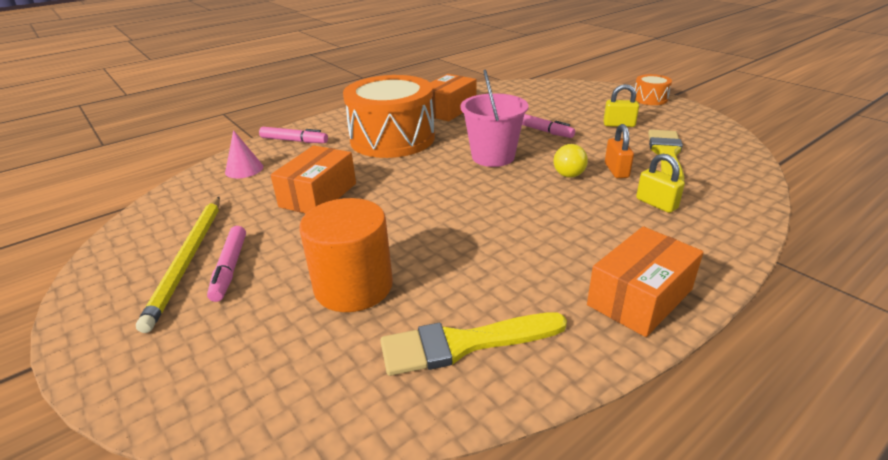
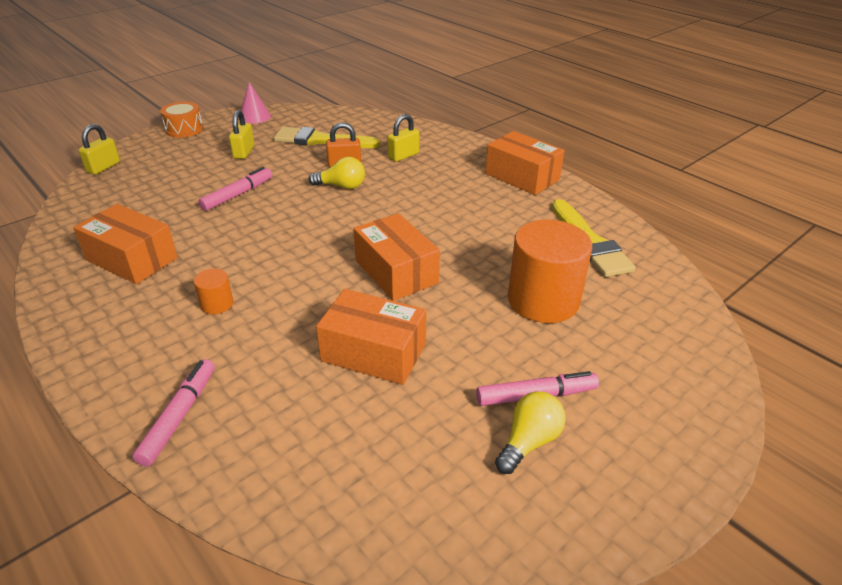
camera: 95 degrees left, 5 degrees up
yellow pencil [136,197,220,333] -> yellow light bulb [495,391,566,474]
pink cone [225,130,263,178] -> pink cone moved to [241,82,271,124]
orange drum [343,75,435,158] -> orange cylinder [194,269,233,314]
pink bucket [460,70,529,167] -> none
none -> yellow padlock [79,124,120,175]
none -> orange box [353,213,440,301]

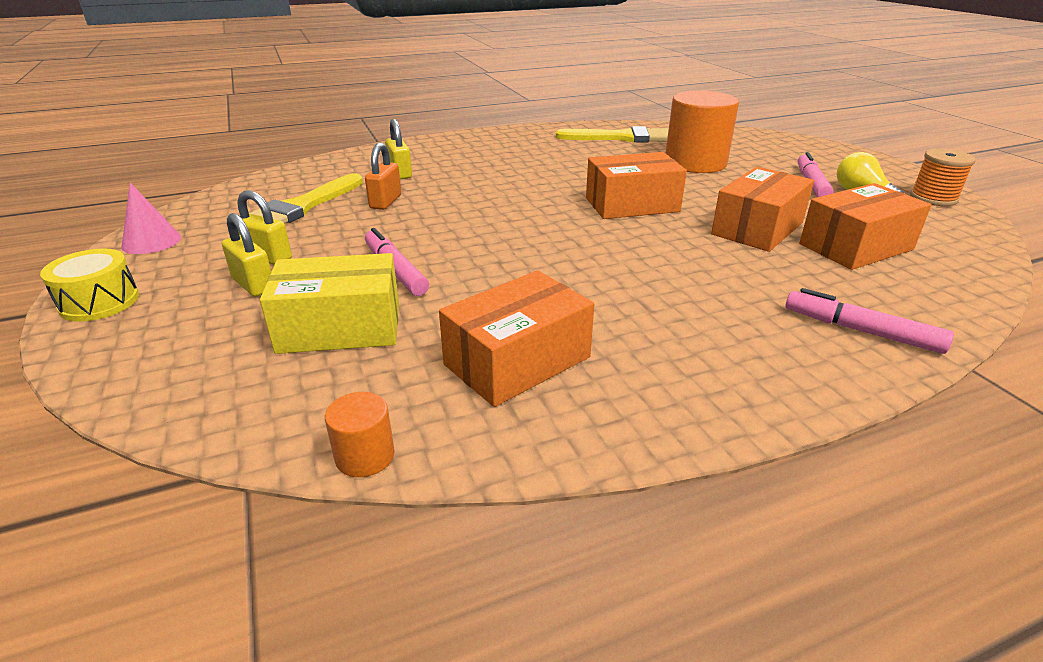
camera: 70 degrees left, 5 degrees down
yellow padlock [79,124,120,175] -> yellow padlock moved to [222,213,271,297]
orange drum [160,102,203,138] -> yellow drum [40,249,139,322]
orange cylinder [194,269,233,314] -> orange cylinder moved to [325,392,395,477]
yellow light bulb [308,157,365,189] -> none
orange box [485,131,565,195] -> orange box moved to [799,183,932,270]
none -> yellow box [260,253,399,354]
none -> orange spool [910,148,976,206]

